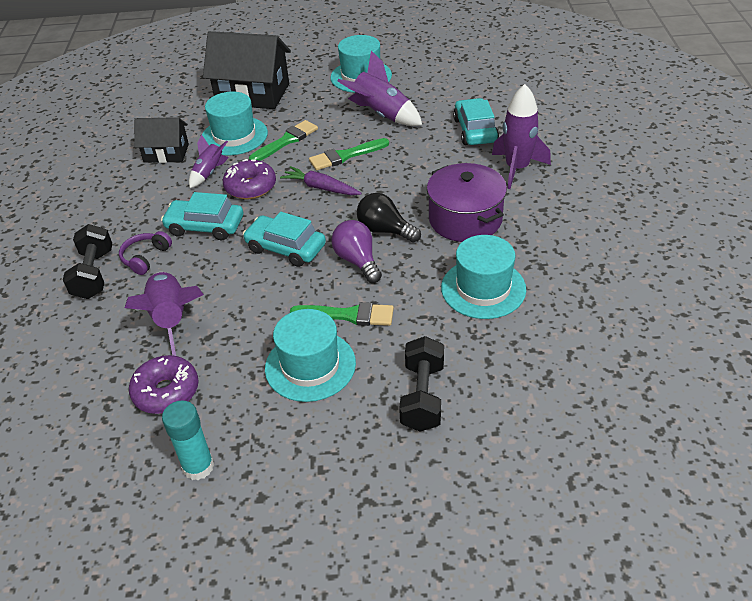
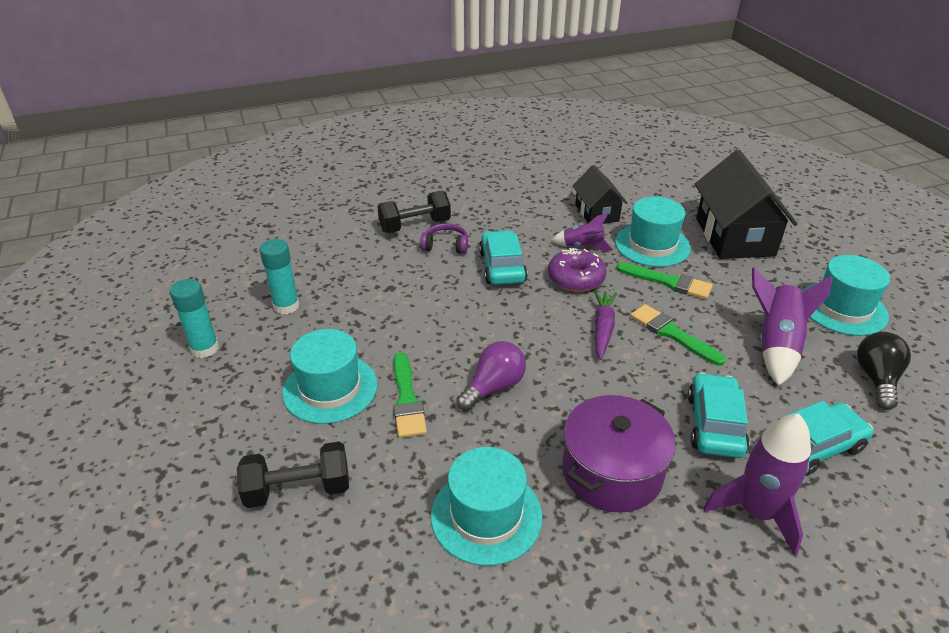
camera: 70 degrees right, 5 degrees down
purple rocket [125,272,204,356] -> none
purple donut [129,355,199,414] -> turquoise glue stick [260,239,299,314]
turquoise car [243,212,326,267] -> turquoise car moved to [688,372,750,458]
black light bulb [357,193,421,243] -> black light bulb moved to [857,332,911,410]

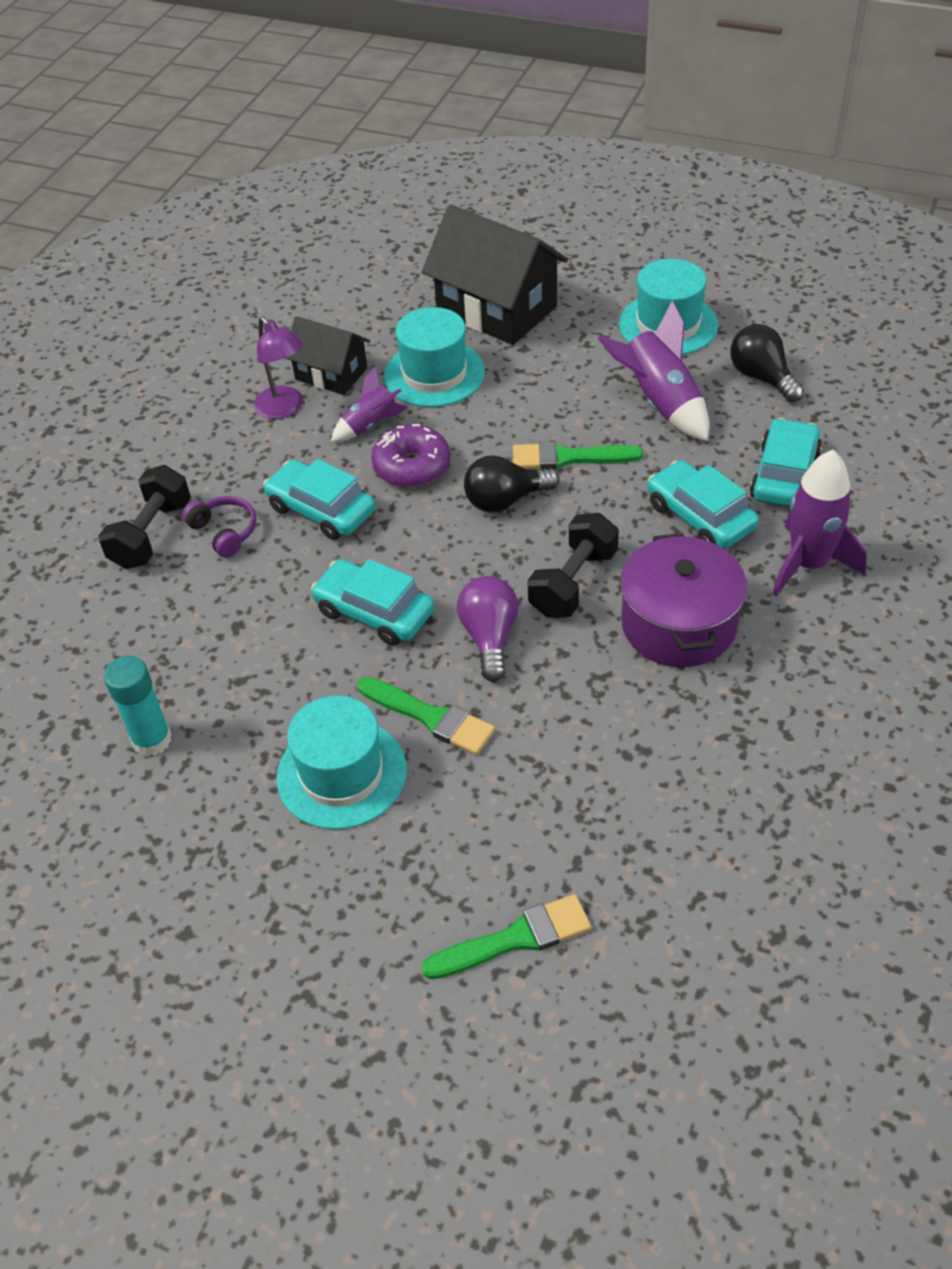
camera: 45 degrees left, 10 degrees up
turquoise glue stick [170,279,219,358] -> none
black dumbbell [237,442,349,508] -> black dumbbell moved to [528,513,619,618]
purple headphones [420,223,468,254] -> purple headphones turned 90 degrees clockwise [182,496,256,558]
turquoise hat [431,447,543,566] -> none
purple carrot [594,290,617,360] -> black light bulb [464,455,559,513]
green brush [616,262,713,299] -> green brush moved to [421,894,591,979]
none -> purple lamp [254,316,303,419]
none -> turquoise car [311,559,435,646]

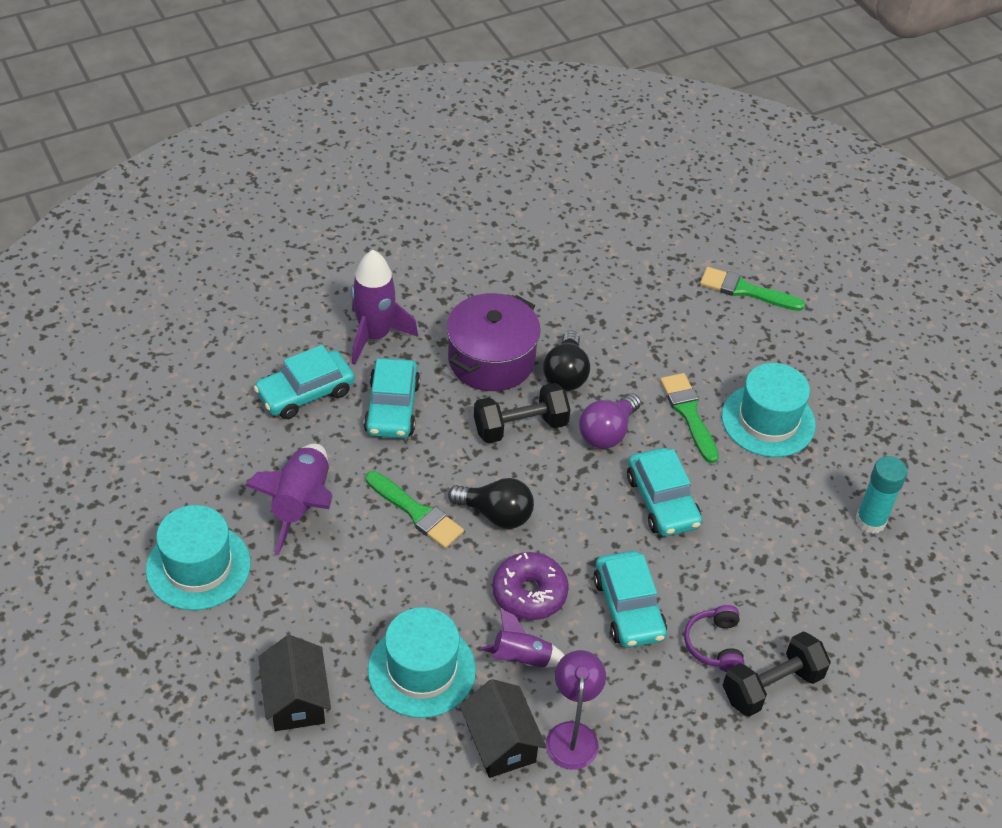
camera: 145 degrees left, 0 degrees up
black house [422,205,568,345] -> black house [258,635,331,731], size x0.58
black light bulb [730,324,804,402] -> black light bulb moved to [543,331,590,391]

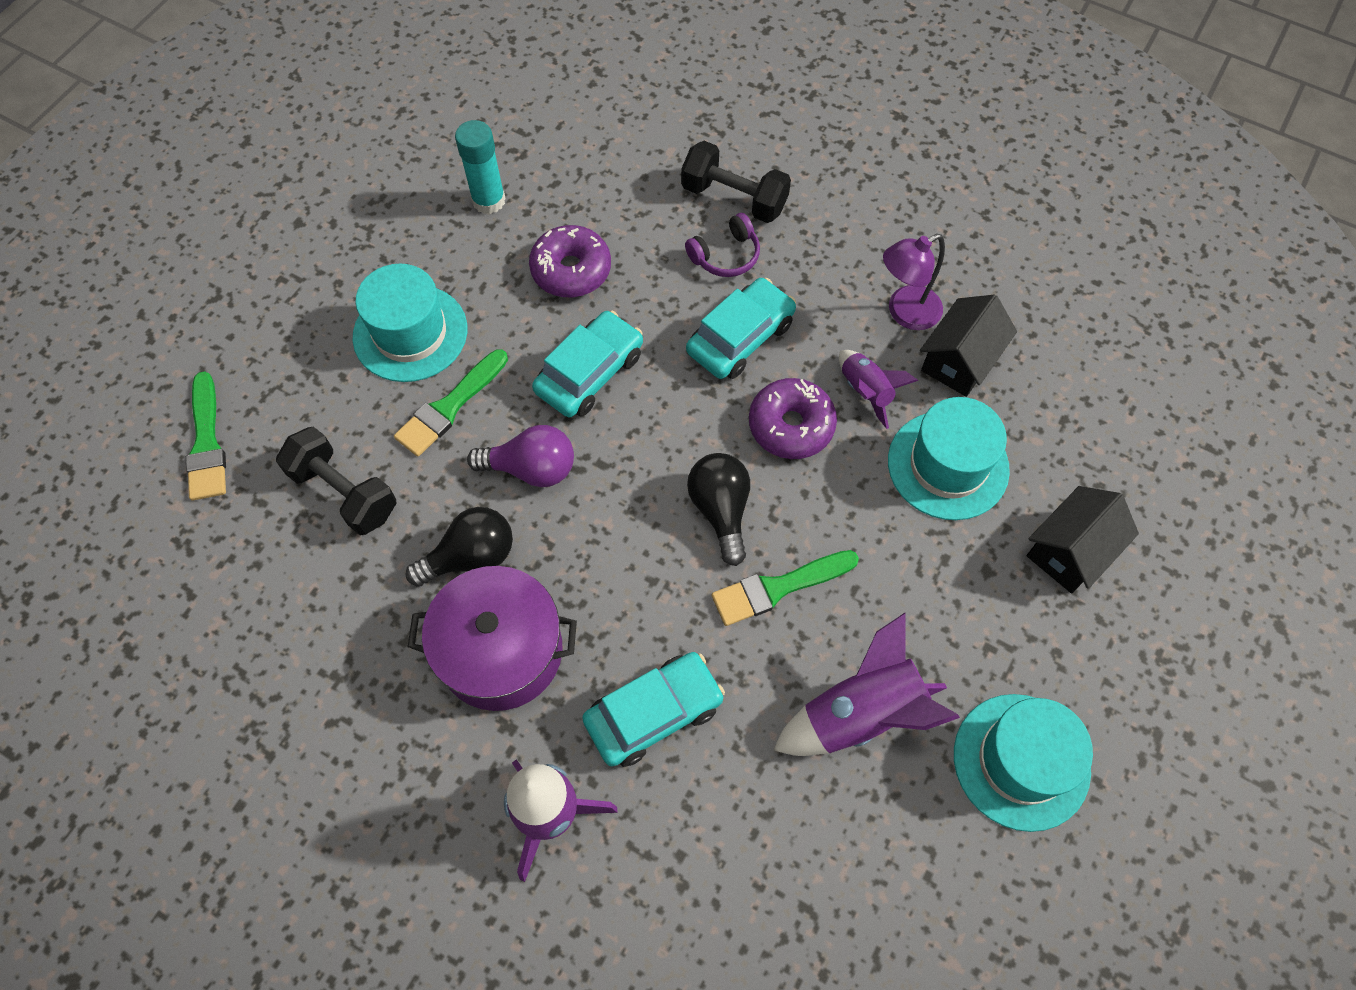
camera: 120 degrees left, 15 degrees up
turquoise car [254,345,355,419] -> none
green brush [366,471,464,549] -> green brush turned 120 degrees counterclockwise [712,550,859,626]
black dumbbell [474,383,571,443] -> black dumbbell moved to [276,427,396,535]
none -> purple donut [529,225,611,297]

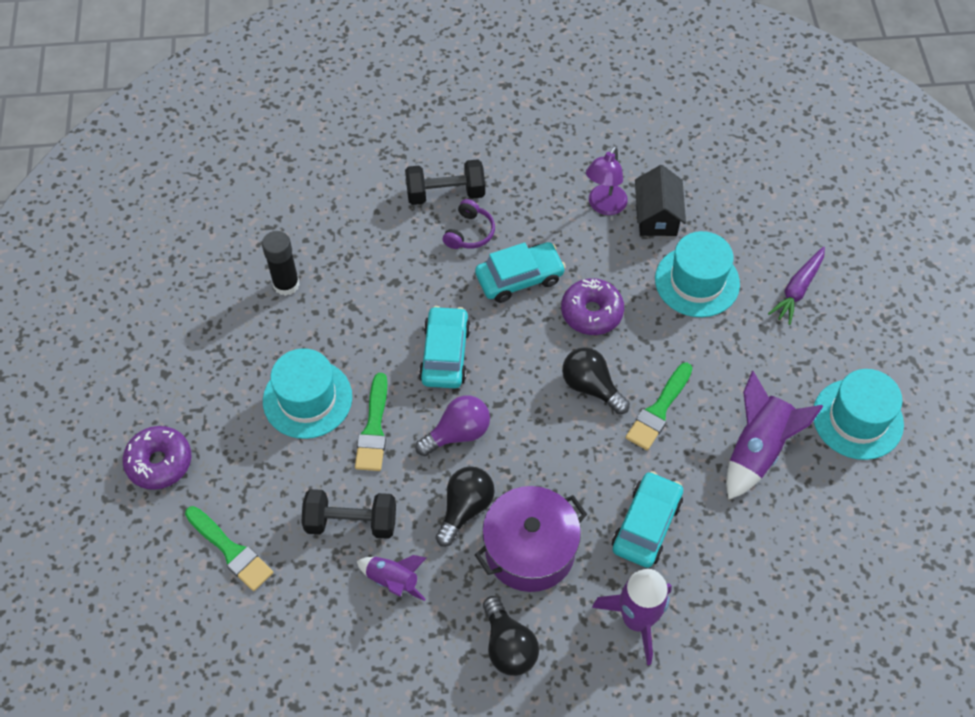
camera: 35 degrees left, 5 degrees down
turquoise glue stick [455,120,506,214] -> black glue stick [262,231,300,296]
purple donut [529,225,611,297] -> purple donut moved to [123,426,191,490]
turquoise car [686,278,796,379] -> turquoise car turned 60 degrees clockwise [475,242,566,303]
purple rocket [839,350,918,429] -> purple rocket moved to [357,555,426,601]
black house [1027,486,1139,593] -> purple carrot [768,246,825,325]
none -> black light bulb [483,596,539,676]

